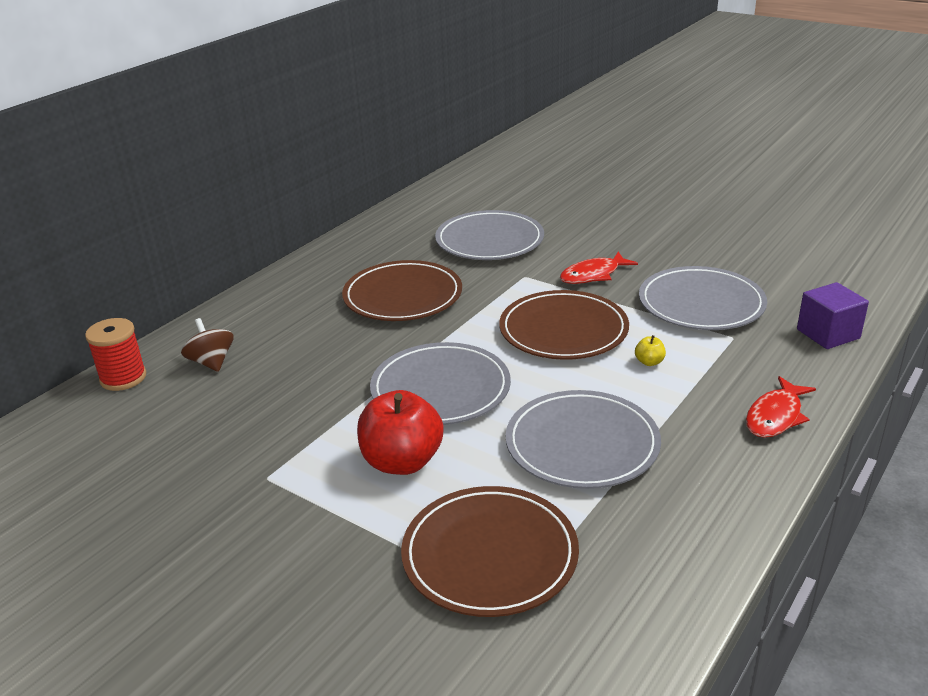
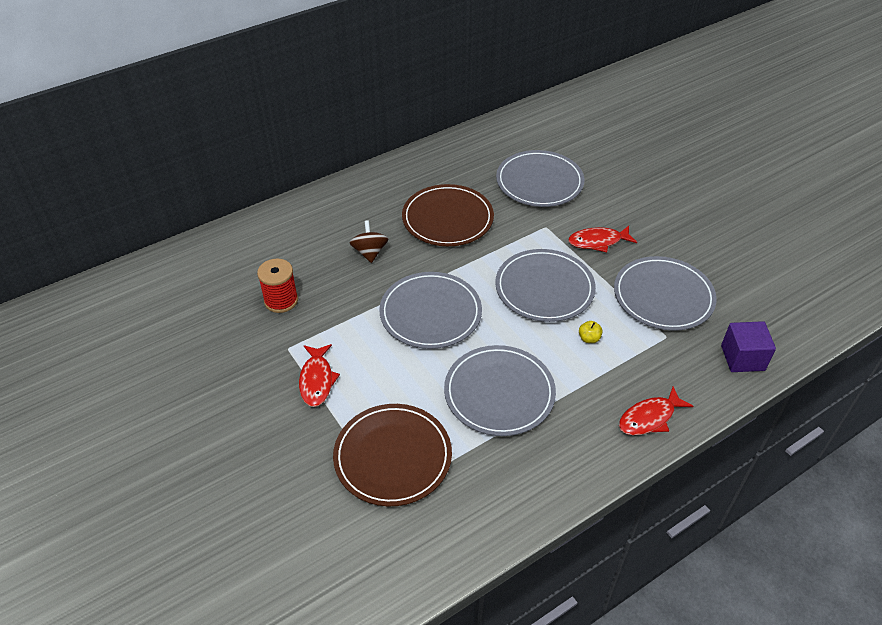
camera: 20 degrees right, 15 degrees up
red spool [85,318,146,391] -> red spool moved to [257,259,298,313]
brown spinning top [181,318,234,372] -> brown spinning top moved to [350,220,388,263]
red apple [357,390,443,475] -> none
brown plate [499,290,629,360] -> grey plate [495,249,596,322]
none -> red fish [299,344,340,407]

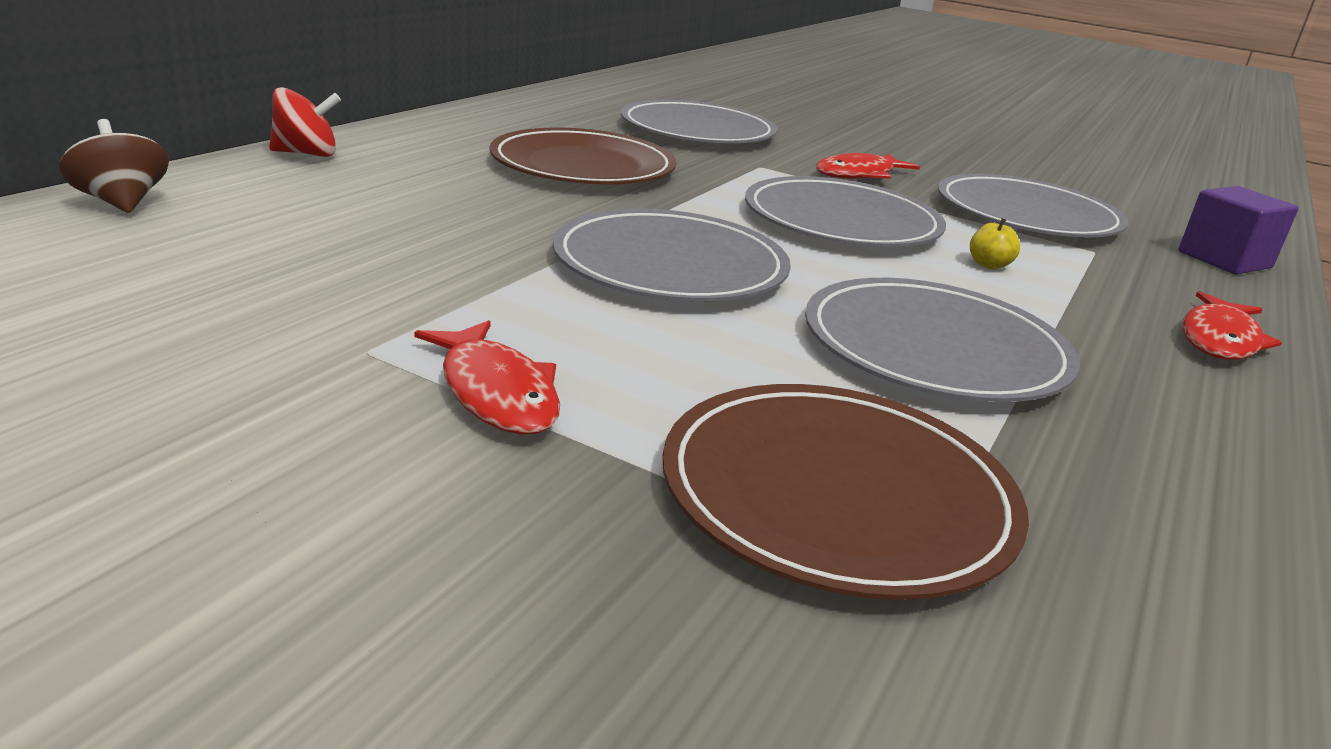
camera: 30 degrees left, 20 degrees down
red spool [257,259,298,313] -> none
brown spinning top [350,220,388,263] -> brown spinning top moved to [59,119,169,213]
none -> red spinning top [269,87,341,157]

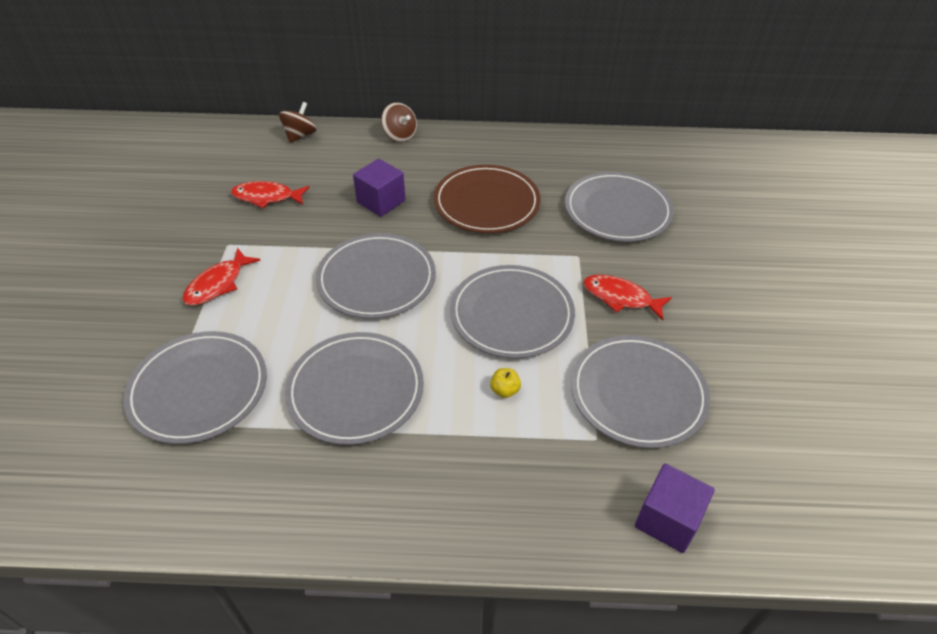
camera: 65 degrees right, 20 degrees up
red spinning top [269,87,341,157] -> brown spinning top [381,102,417,142]
brown plate [662,384,1029,600] -> grey plate [123,331,267,444]
red fish [1183,291,1282,360] -> red fish moved to [231,181,309,209]
none -> purple cube [353,159,405,217]

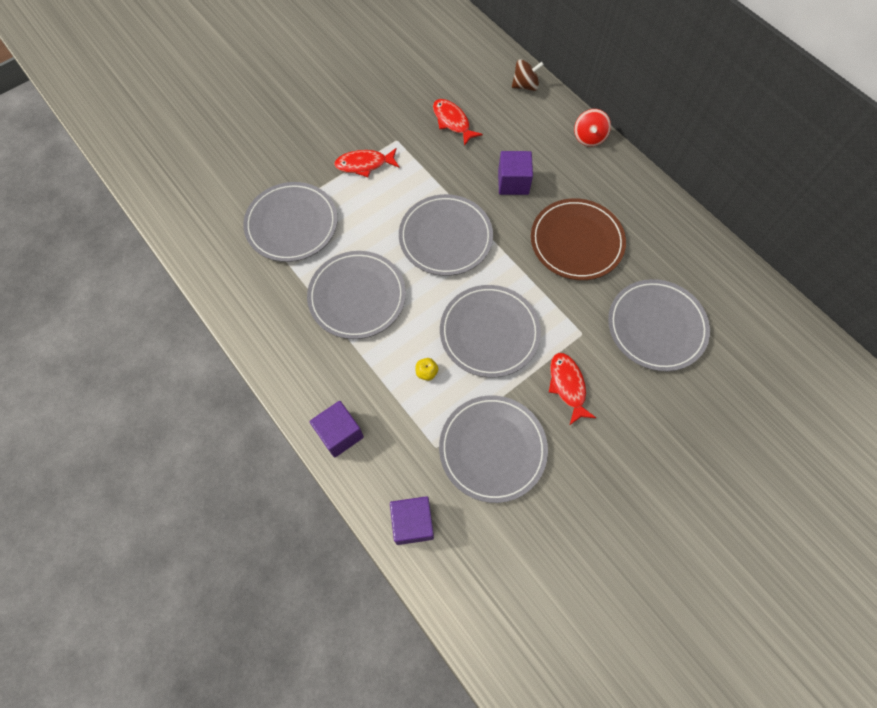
camera: 50 degrees right, 20 degrees up
brown spinning top [381,102,417,142] -> red spinning top [574,109,611,147]
none -> purple cube [309,401,364,458]

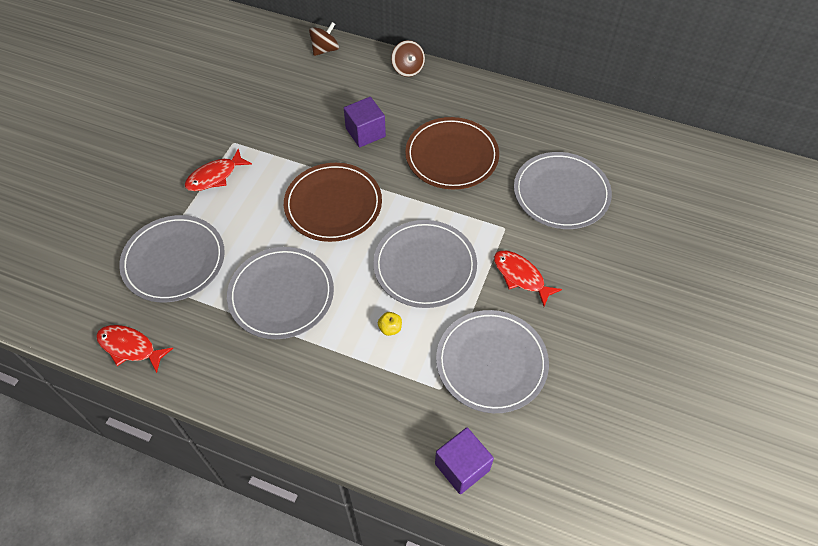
camera: 30 degrees left, 10 degrees down
purple cube [309,401,364,458] -> none
grey plate [399,194,493,276] -> brown plate [284,163,382,242]
red fish [433,99,483,146] -> red fish moved to [96,325,173,373]
red spinning top [574,109,611,147] -> brown spinning top [391,40,425,77]

